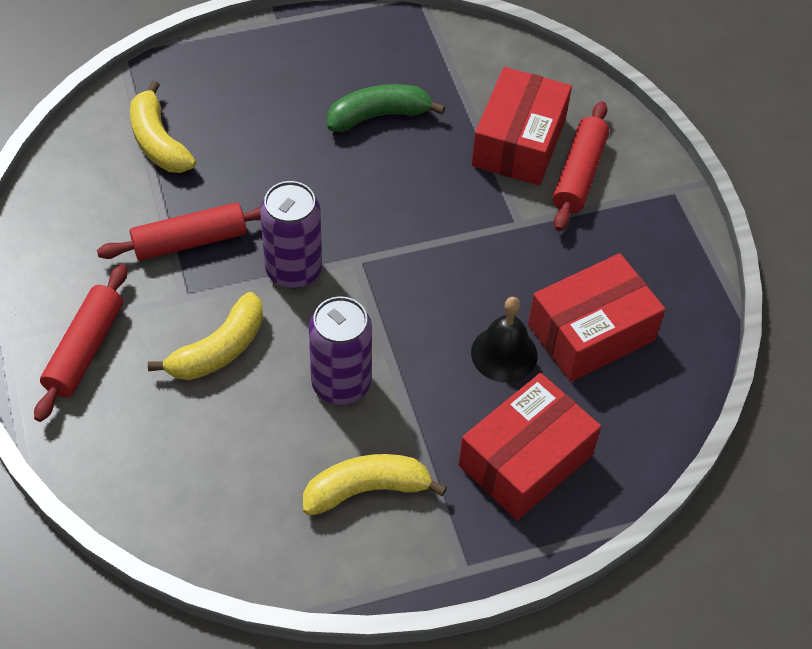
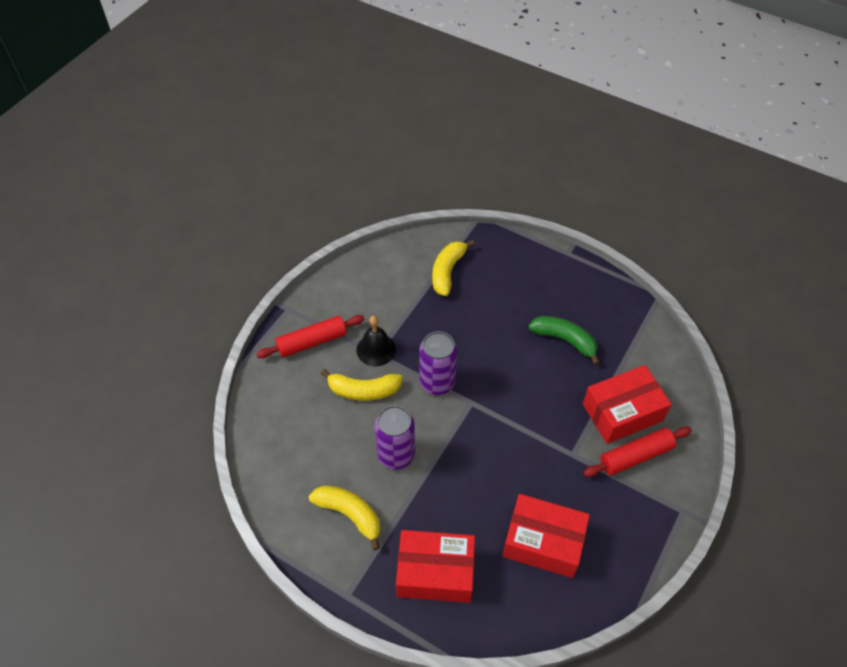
camera: 50 degrees right, 0 degrees up
red rolling pin [97,202,261,261] -> none
black bell [471,297,538,383] -> black bell moved to [357,316,396,366]

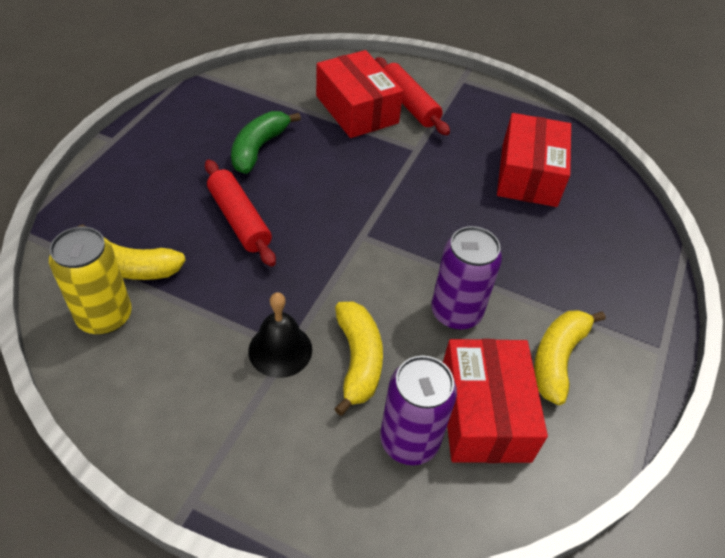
camera: 100 degrees left, 5 degrees down
red rolling pin [256,315,364,358] -> red rolling pin moved to [205,159,276,267]
red box [396,530,475,603] -> red box moved to [443,339,548,463]
purple can [419,331,457,395] -> purple can moved to [380,356,457,465]
none -> yellow can [49,227,132,335]

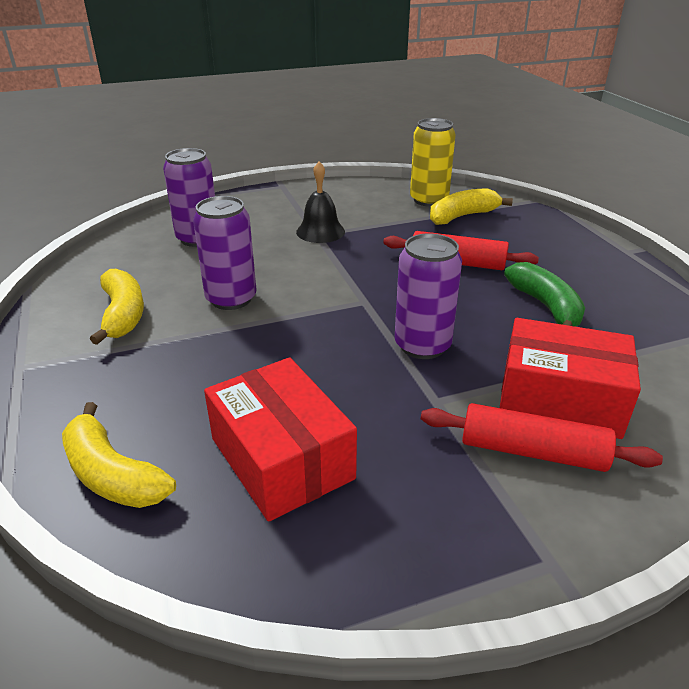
camera: 140 degrees right, 15 degrees down
yellow banana [334,302,383,416] -> yellow banana moved to [62,402,176,508]
red box [443,339,548,463] -> none
none -> purple can [395,233,462,359]

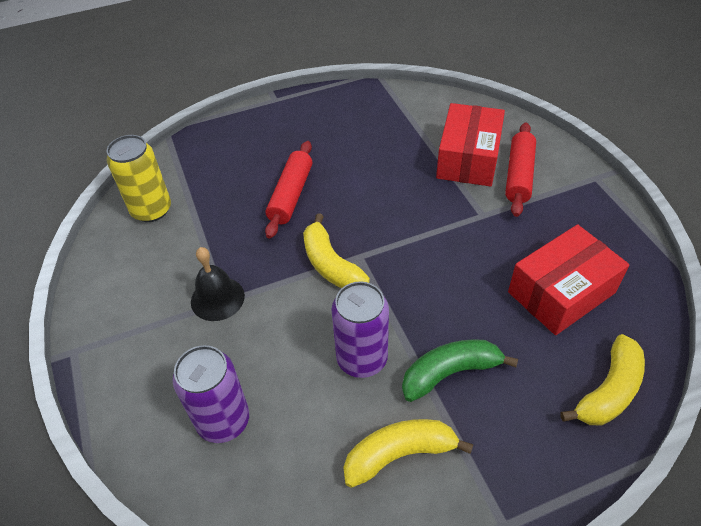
camera: 90 degrees left, 15 degrees up
purple can [395,233,462,359] -> none
yellow banana [430,188,513,225] -> yellow banana moved to [303,213,370,288]
green banana [504,262,585,327] -> green banana moved to [402,339,518,402]

